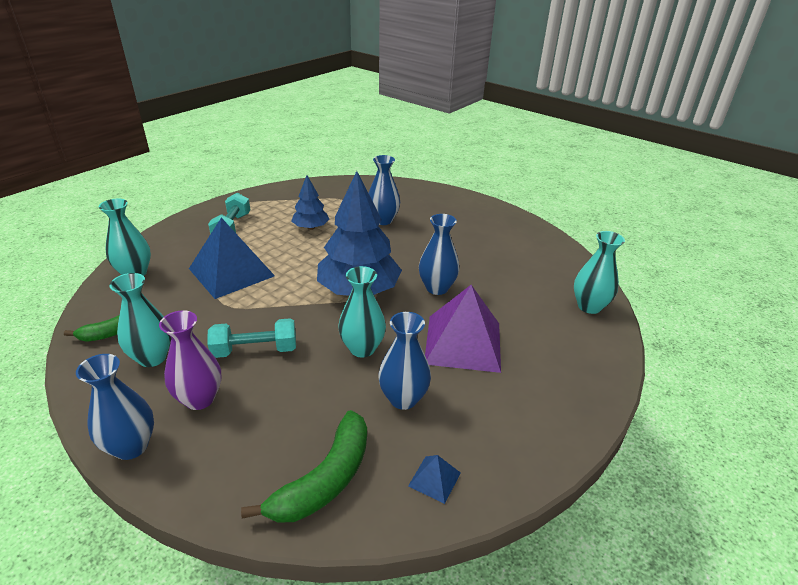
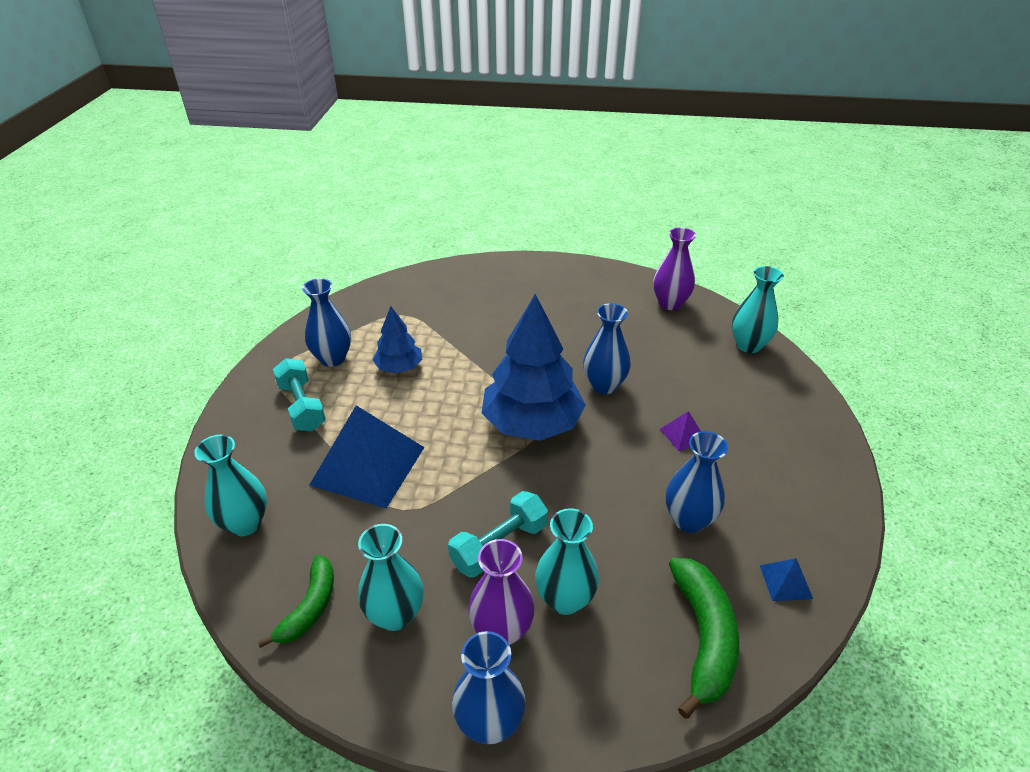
camera: 30 degrees left, 5 degrees up
turquoise vase [338,266,386,358] -> turquoise vase moved to [535,508,599,615]
blue vase [369,155,400,225] -> blue vase moved to [302,278,351,367]
purple pyramid [425,285,501,373] -> purple pyramid [660,411,701,451], size x0.42
none -> purple vase [653,228,696,310]

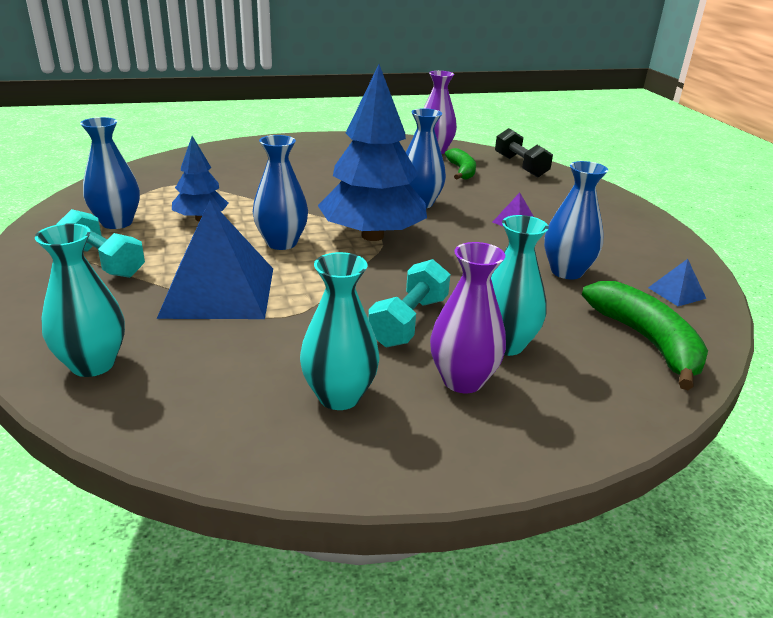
camera: 25 degrees left, 10 degrees down
green banana [258,555,334,648] -> green banana moved to [445,148,476,180]
blue vase [452,631,526,744] -> blue vase moved to [253,135,308,250]
turquoise vase [732,266,784,353] -> black dumbbell [495,128,553,177]

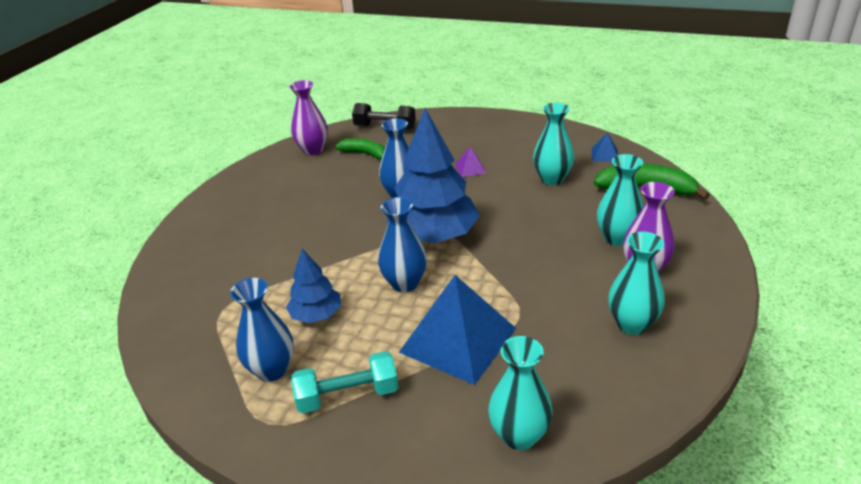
camera: 50 degrees left, 5 degrees up
turquoise dumbbell [368,259,451,347] -> none
blue vase [544,161,608,279] -> turquoise vase [533,103,574,185]

